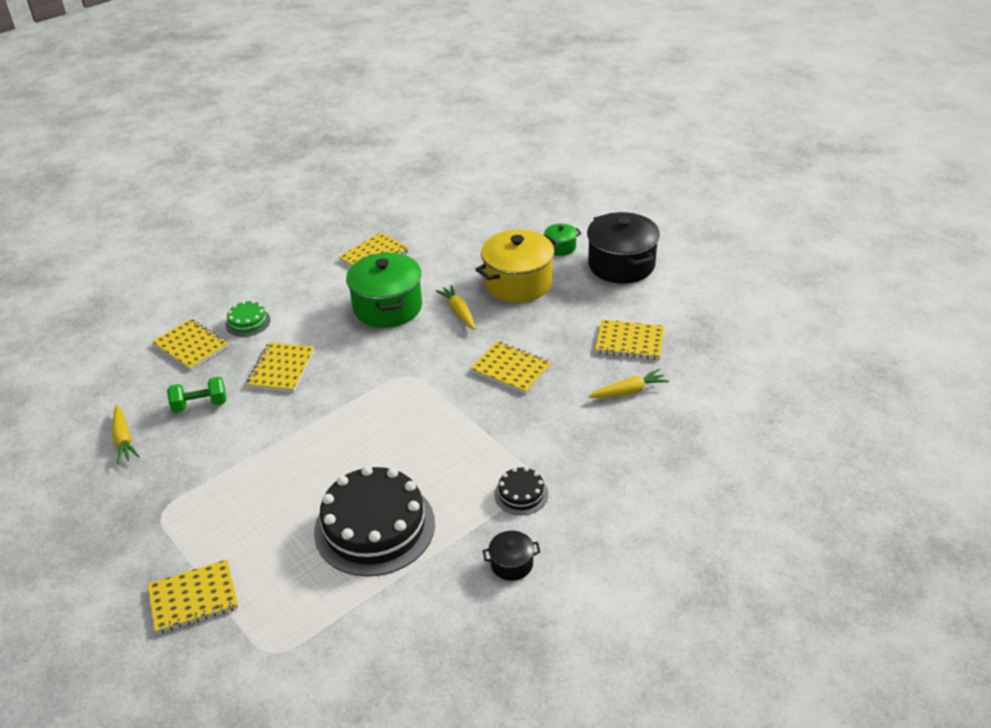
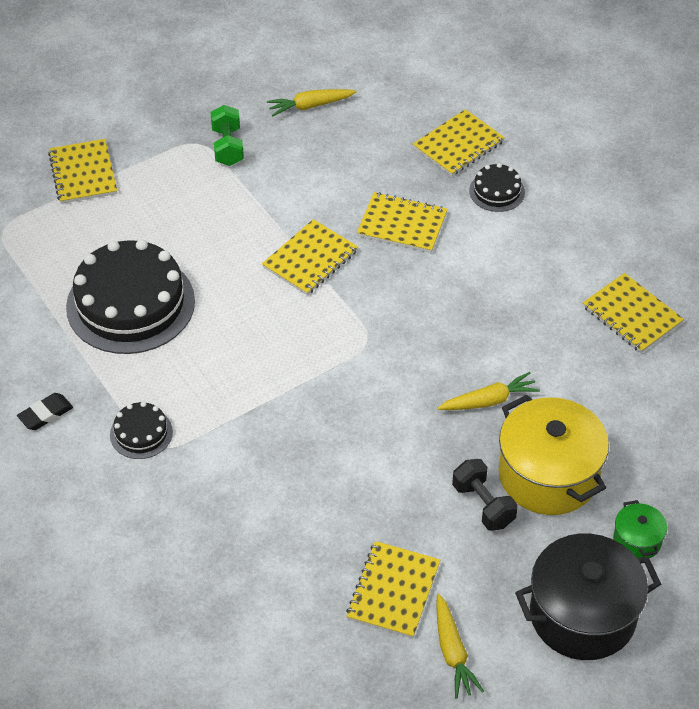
camera: 95 degrees right, 10 degrees up
green dumbbell [167,377,227,413] -> green dumbbell moved to [210,105,244,166]
green cake [225,300,271,337] -> black cake [469,163,525,212]
green pot [346,252,422,328] -> none
yellow notebook [470,341,552,394] -> yellow notebook moved to [262,219,358,295]
black pot [483,531,540,581] -> black eraser [17,393,73,430]
yellow carrot [588,369,669,398] -> yellow carrot moved to [436,594,484,699]
none -> black dumbbell [452,459,518,531]

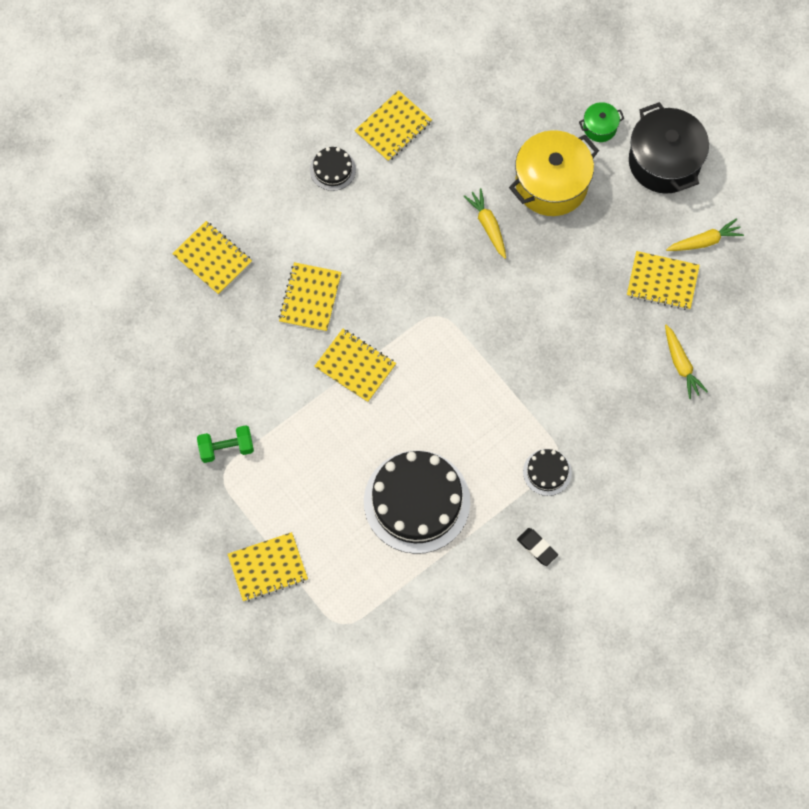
camera: 95 degrees left, 20 degrees up
yellow carrot [267,89,356,116] -> yellow carrot moved to [665,324,708,399]
black dumbbell [452,459,518,531] -> none
black cake [469,163,525,212] -> black cake moved to [310,147,356,191]

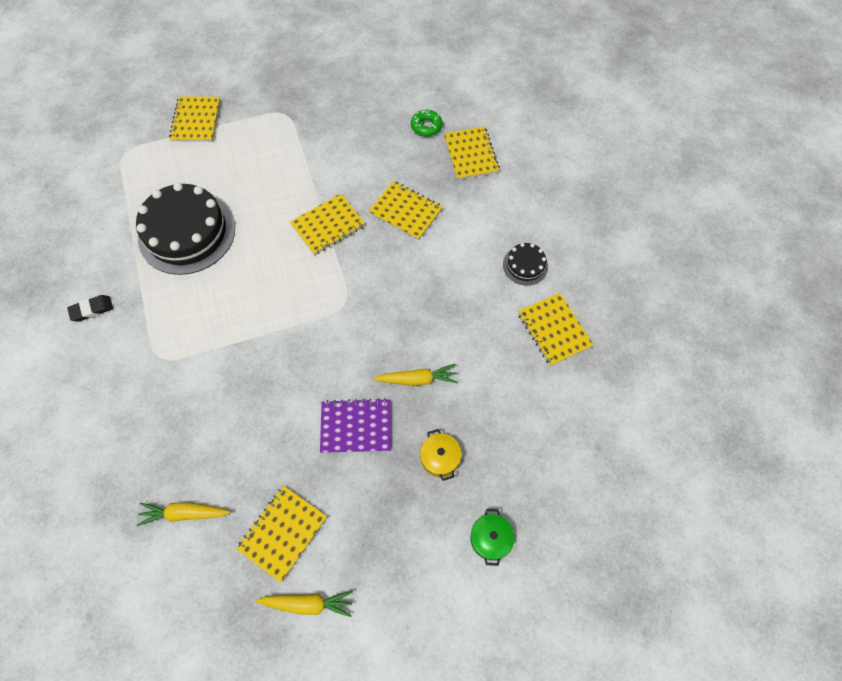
camera: 110 degrees right, 5 degrees down
yellow notebook [172,221,252,295] -> yellow notebook turned 75 degrees counterclockwise [444,127,500,180]
green dumbbell [197,425,254,463] -> none
yellow pot [509,130,599,216] -> yellow pot [420,429,462,481], size x0.47
black cake [523,449,572,496] -> none
black pot [629,102,709,194] -> none
yellow carrot [666,218,744,251] -> yellow carrot turned 90 degrees counterclockwise [256,591,353,617]
none -> purple notebook [320,398,391,453]
none -> green donut [411,110,442,137]

